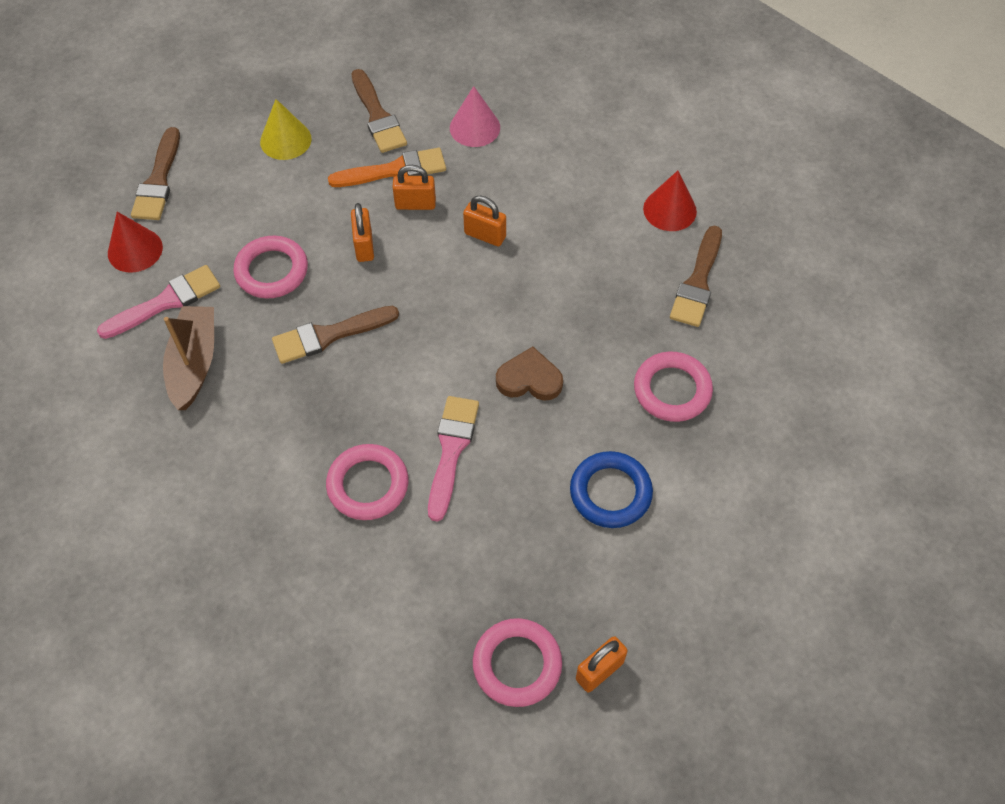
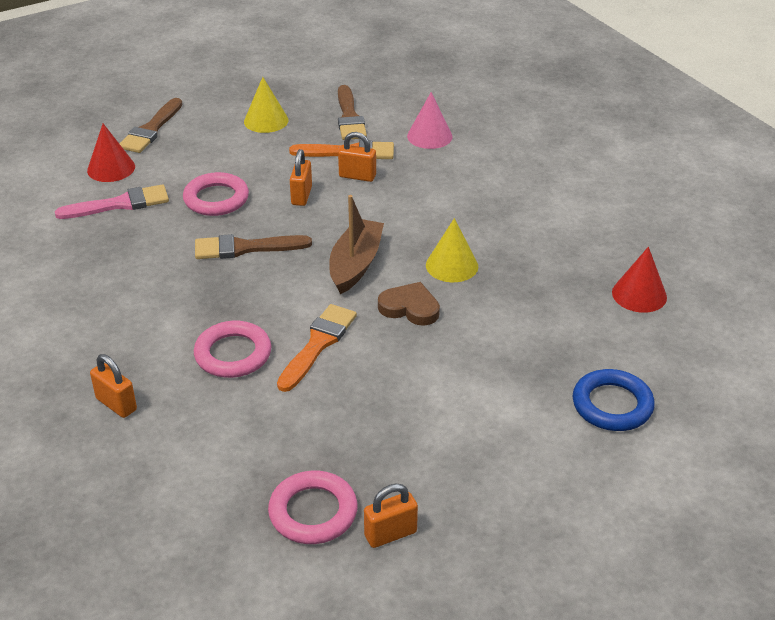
camera: 15 degrees right, 20 degrees down
brown boat [163,306,214,410] -> brown boat moved to [329,195,384,294]
pink brush [428,396,479,522] -> orange brush [277,304,357,392]
orange padlock [463,195,506,247] -> orange padlock moved to [90,354,137,418]
blue ring [570,451,653,528] -> blue ring moved to [573,369,655,431]
pink ring [634,352,713,422] -> none
red cone [643,171,697,231] -> red cone moved to [612,247,667,313]
brown brush [670,226,722,327] -> none
none -> yellow cone [426,218,478,282]

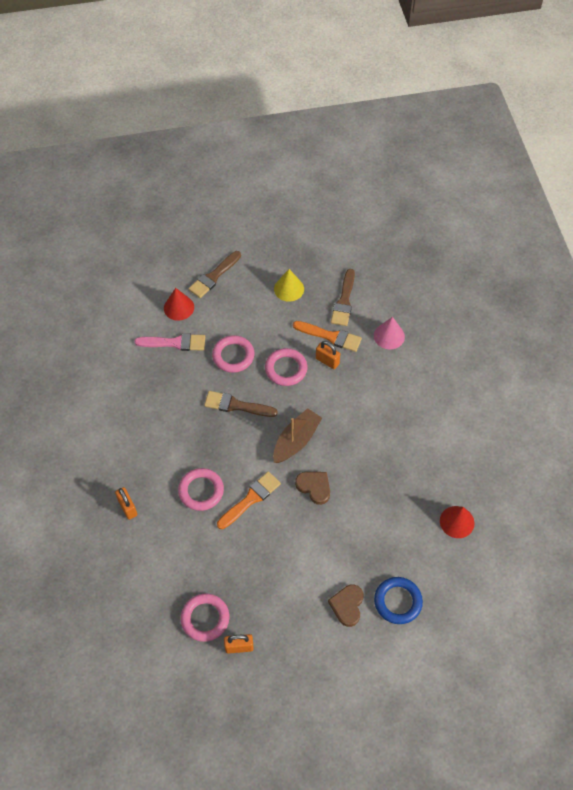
camera: 20 degrees right, 20 degrees up
orange padlock [290,149,312,206] -> pink ring [265,348,308,386]
yellow cone [426,218,478,282] -> none
none -> brown heart [328,585,364,627]

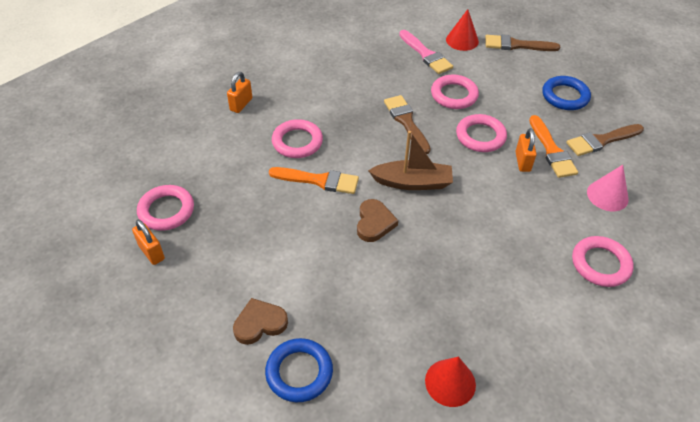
camera: 55 degrees right, 10 degrees down
yellow cone [274,269,304,302] -> blue ring [542,76,591,110]
none -> pink ring [572,236,634,287]

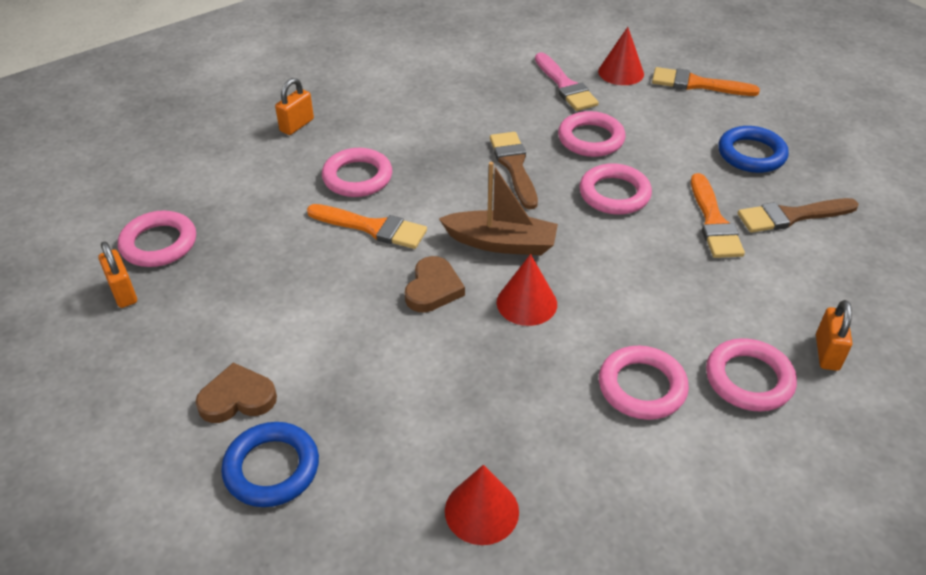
camera: 10 degrees right, 5 degrees down
brown brush [485,35,560,51] -> orange brush [652,67,760,96]
orange padlock [515,128,537,172] -> orange padlock moved to [816,300,852,371]
pink cone [587,165,629,211] -> none
none -> red cone [497,254,557,326]
none -> pink ring [599,346,689,420]

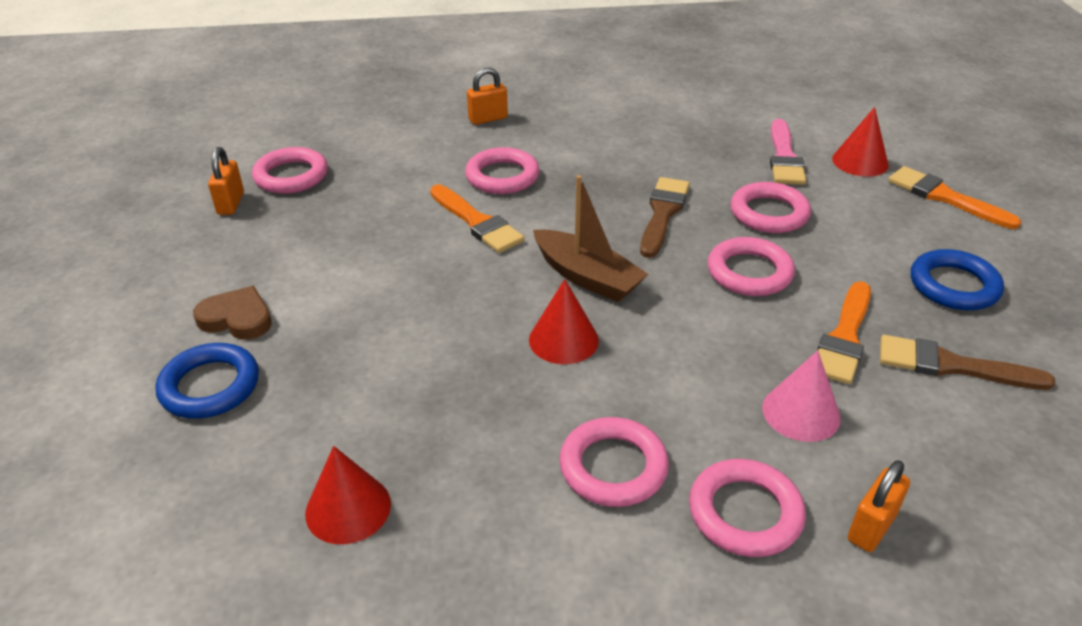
camera: 30 degrees right, 5 degrees down
brown heart [405,256,465,313] -> none
none -> pink cone [762,350,841,442]

